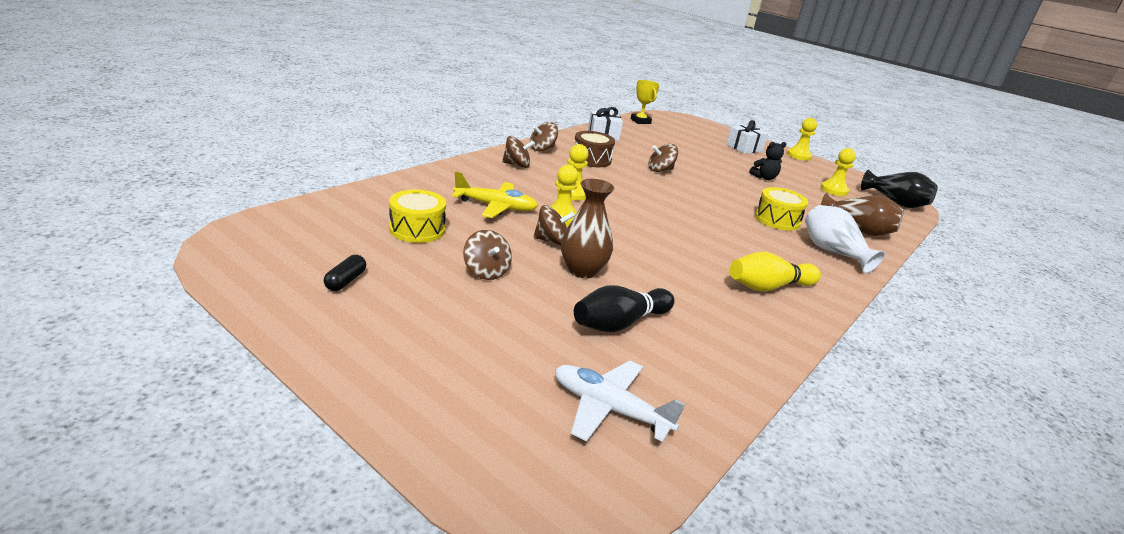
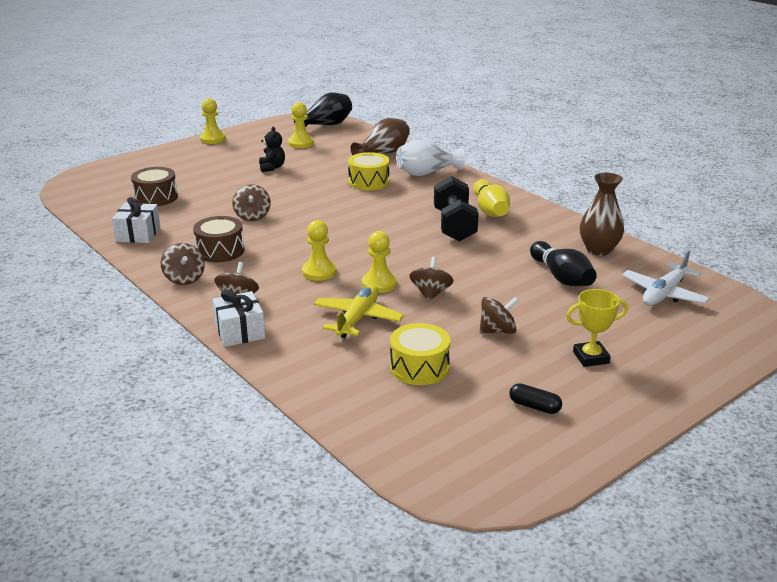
camera: 75 degrees left, 0 degrees up
brown vase [561,179,614,278] -> brown vase moved to [580,173,624,256]
yellow trophy [631,80,659,124] -> yellow trophy moved to [566,289,628,367]
white gift [726,120,768,154] -> white gift moved to [212,290,265,347]
none -> brown drum [131,167,178,206]
none -> black dumbbell [434,176,479,242]

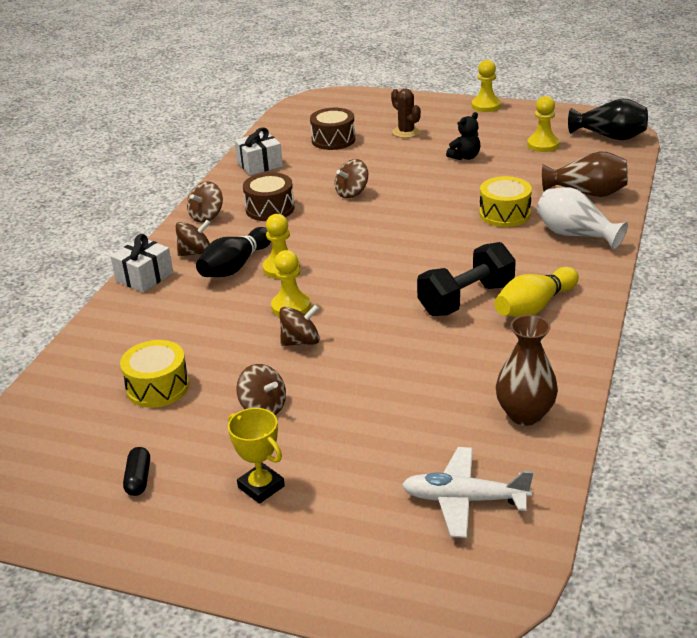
camera: 60 degrees right, 5 degrees up
yellow plane [314,285,404,338] -> none
black bowling pin [530,241,597,286] -> black bowling pin moved to [196,227,271,277]
none -> brown cactus [391,89,421,138]

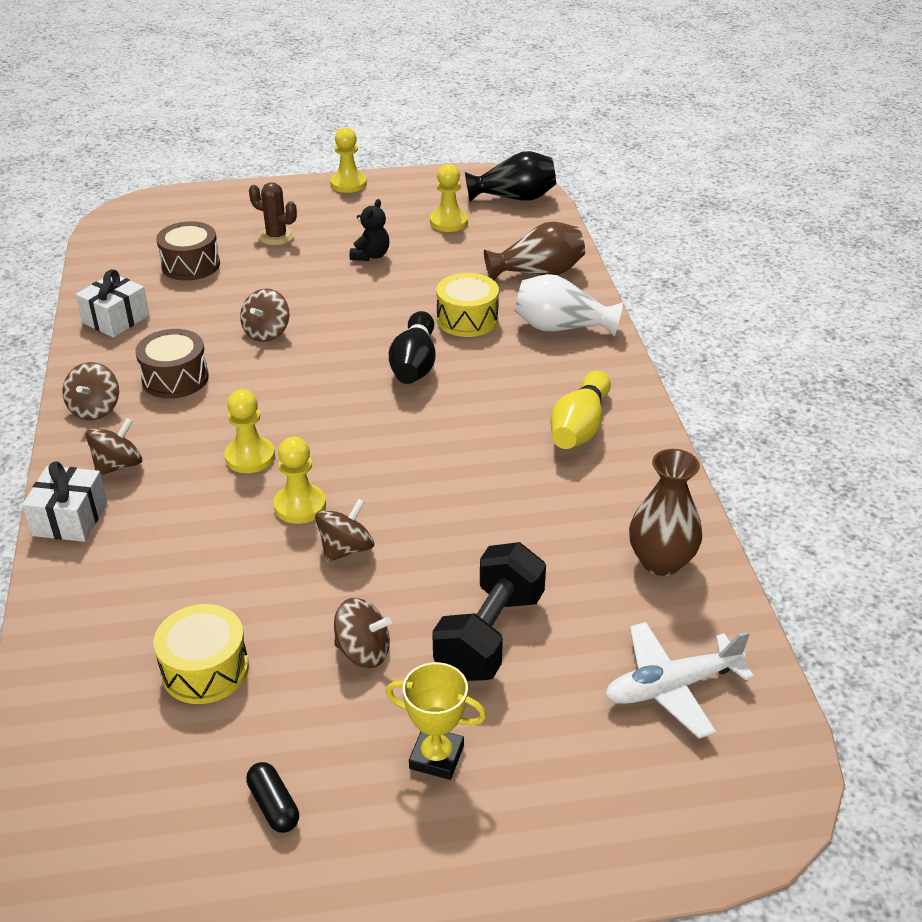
camera: 30 degrees left, 5 degrees up
black bowling pin [196,227,271,277] -> black bowling pin moved to [389,311,436,384]
black dumbbell [417,242,516,316] -> black dumbbell moved to [432,542,546,681]

